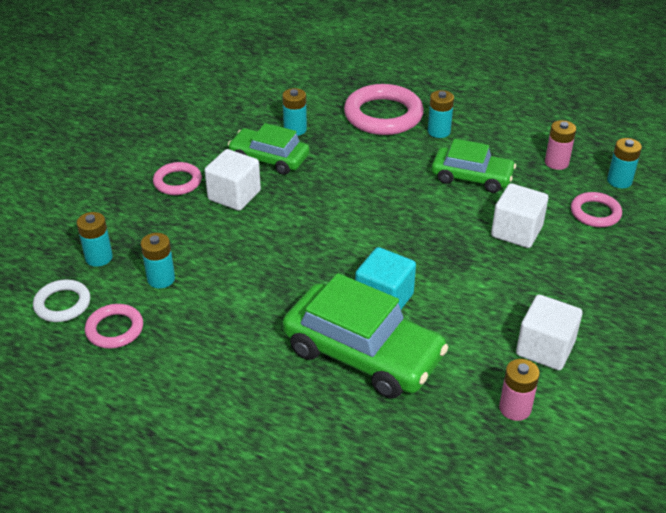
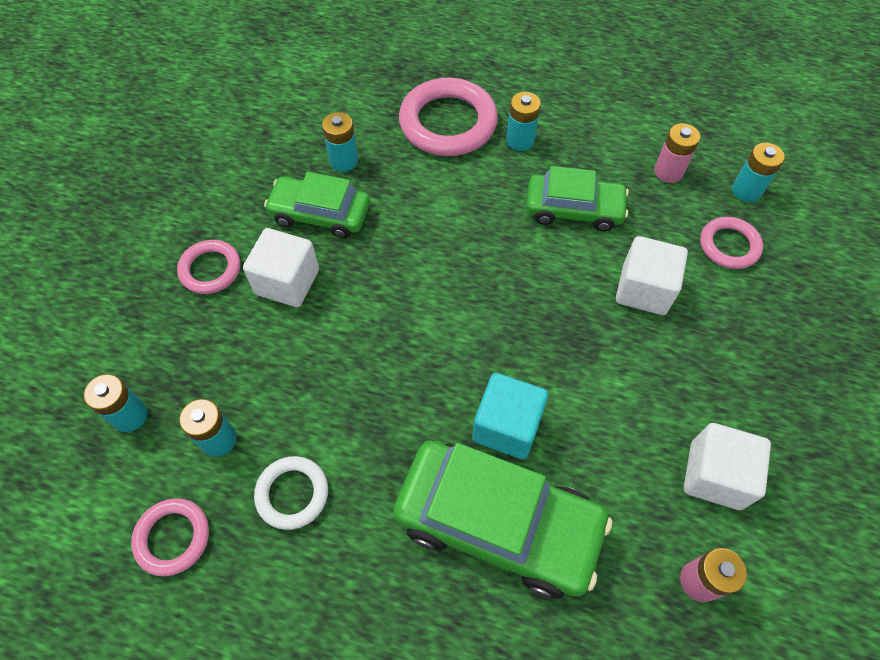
camera: 10 degrees left, 20 degrees up
white ring [33,280,90,322] -> white ring moved to [254,456,328,530]

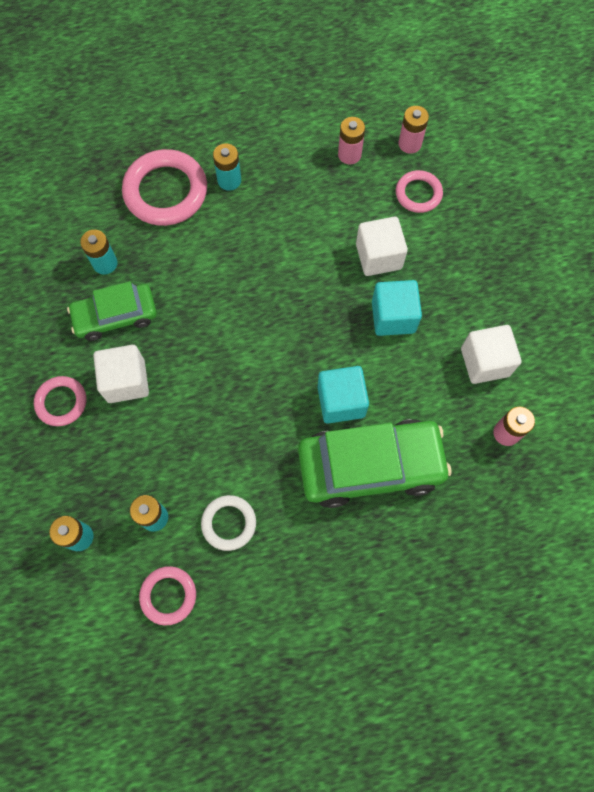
camera: 30 degrees left, 10 degrees up
green car [526,166,629,231] -> none
turquoise battery [732,143,785,202] -> pink battery [398,106,429,154]
none -> turquoise cube [372,280,422,336]

